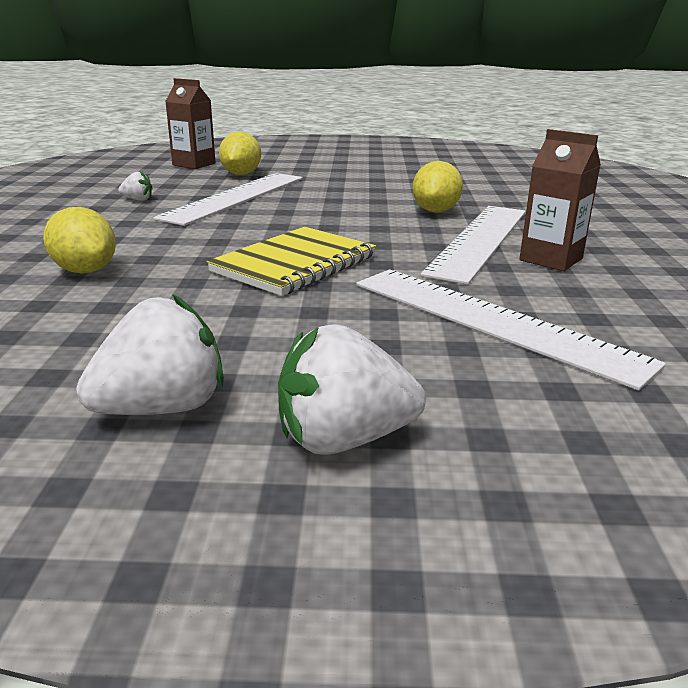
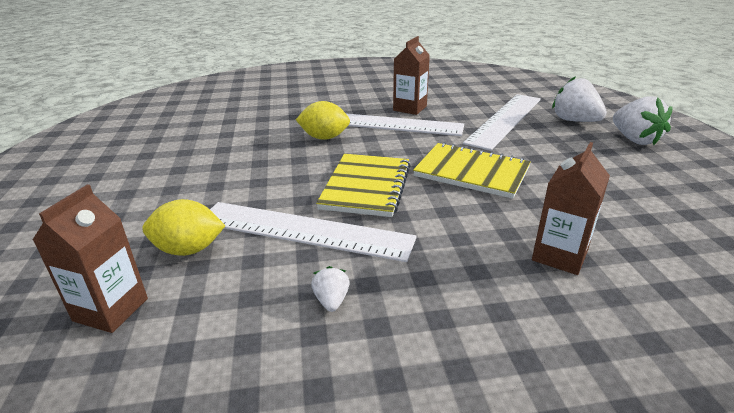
camera: 100 degrees left, 5 degrees up
yellow lemon [43,207,116,273] -> brown carton [532,142,610,275]
white strawberry [76,294,224,415] -> white strawberry moved to [552,76,607,122]
none -> yellow notebook [316,154,411,217]

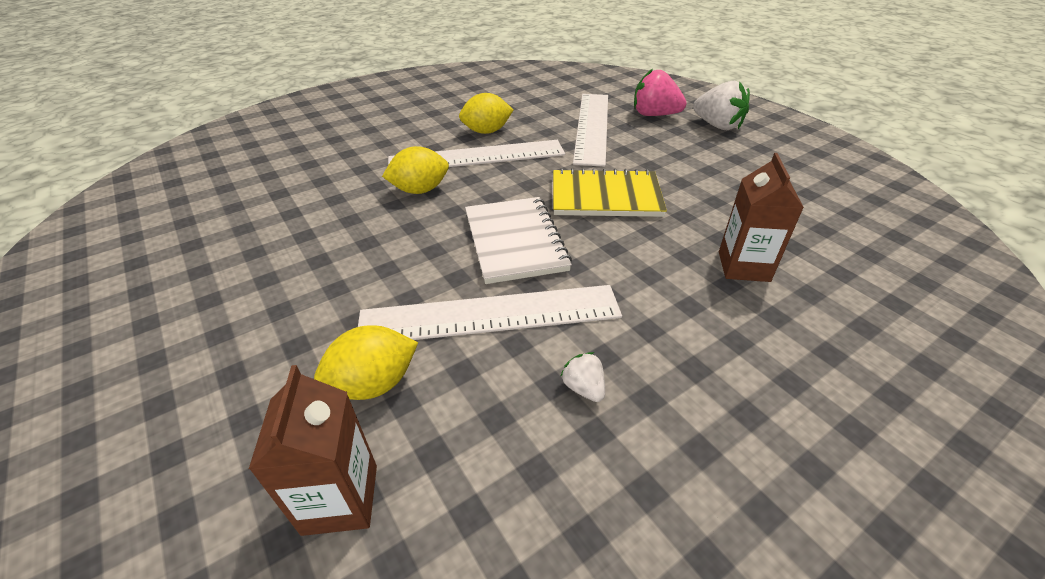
camera: 25 degrees left, 10 degrees up
yellow notebook [316,154,411,217] -> white notebook [465,197,572,284]
brown carton [393,36,430,115] -> yellow lemon [459,93,513,134]
white strawberry [552,76,607,122] -> pink strawberry [634,69,687,116]

